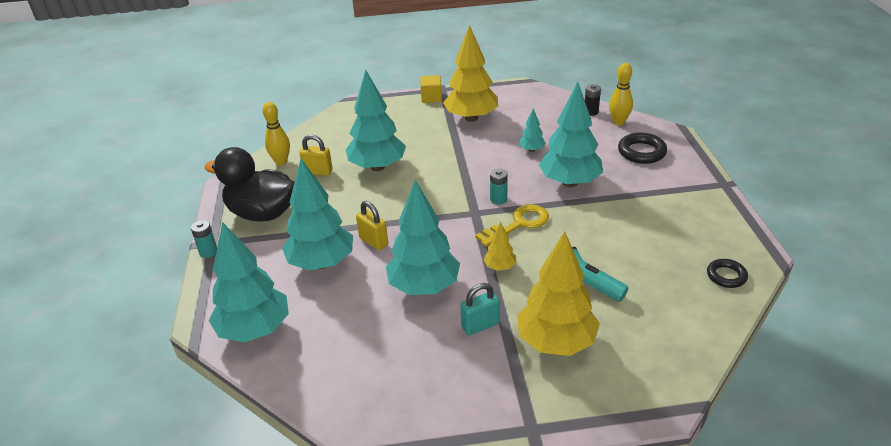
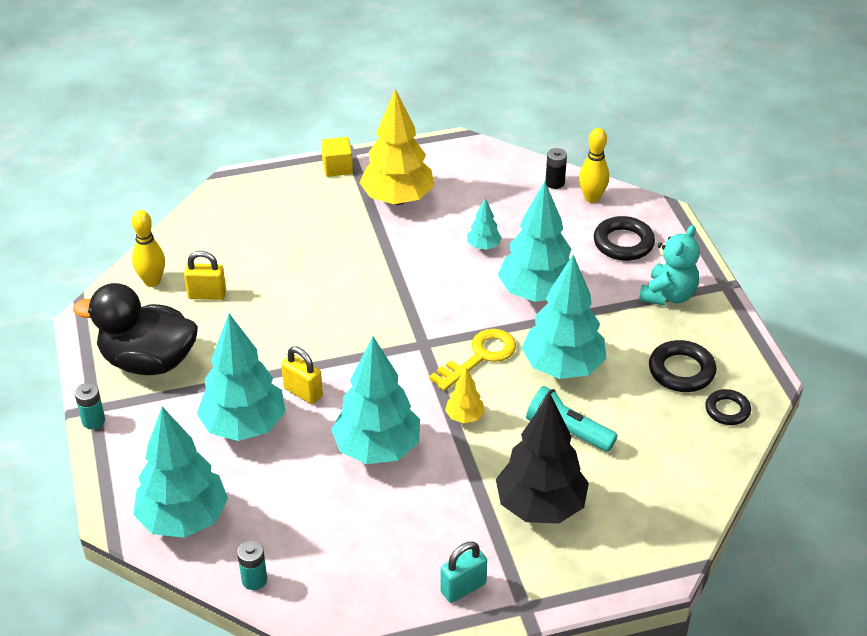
camera: 10 degrees left, 5 degrees up
turquoise tree [346,70,406,171] -> turquoise tree moved to [522,255,607,379]
turquoise padlock [460,283,499,335] -> turquoise padlock moved to [440,542,487,603]
turquoise battery [490,168,508,205] -> turquoise battery moved to [237,540,267,590]
yellow tree [517,231,600,356] -> black tree [496,394,589,524]
none -> turquoise teddy bear [639,225,700,306]
none -> black ring [649,340,716,392]

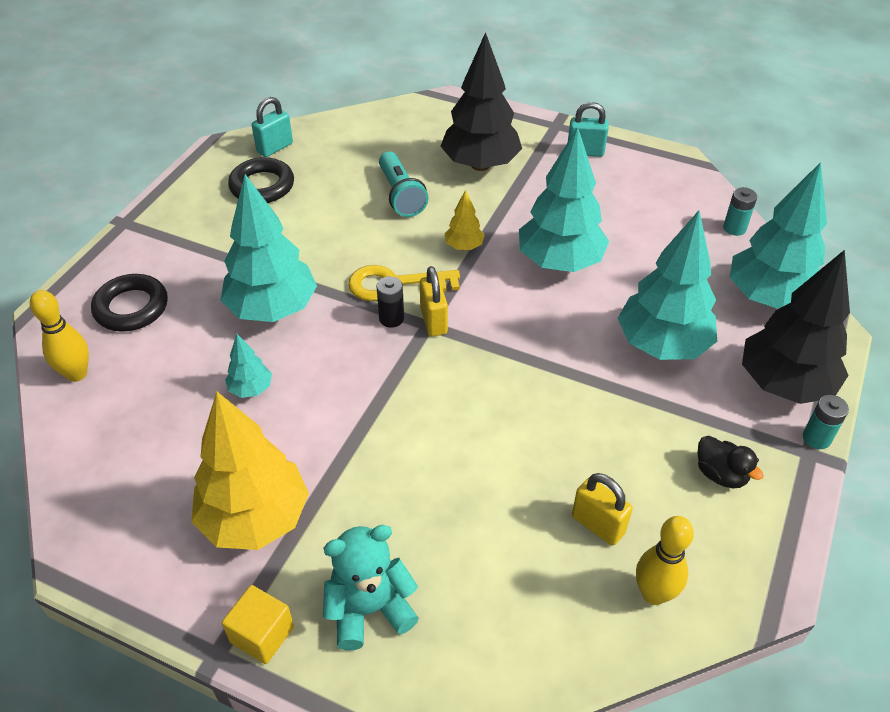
camera: 140 degrees left, 5 degrees up
black duck [73,283,198,375] -> black duck [698,436,764,488], size x0.44
yellow padlock [281,346,323,404] -> yellow padlock moved to [420,266,448,336]
turquoise tree [522,255,607,379] -> none
black battery [545,148,567,189] -> black battery moved to [377,276,404,328]
turquoise teddy bear [639,225,700,306] -> turquoise teddy bear moved to [323,525,419,651]
black ring [705,389,751,425] -> turquoise padlock [252,97,293,157]
none -> black tree [742,250,850,404]

